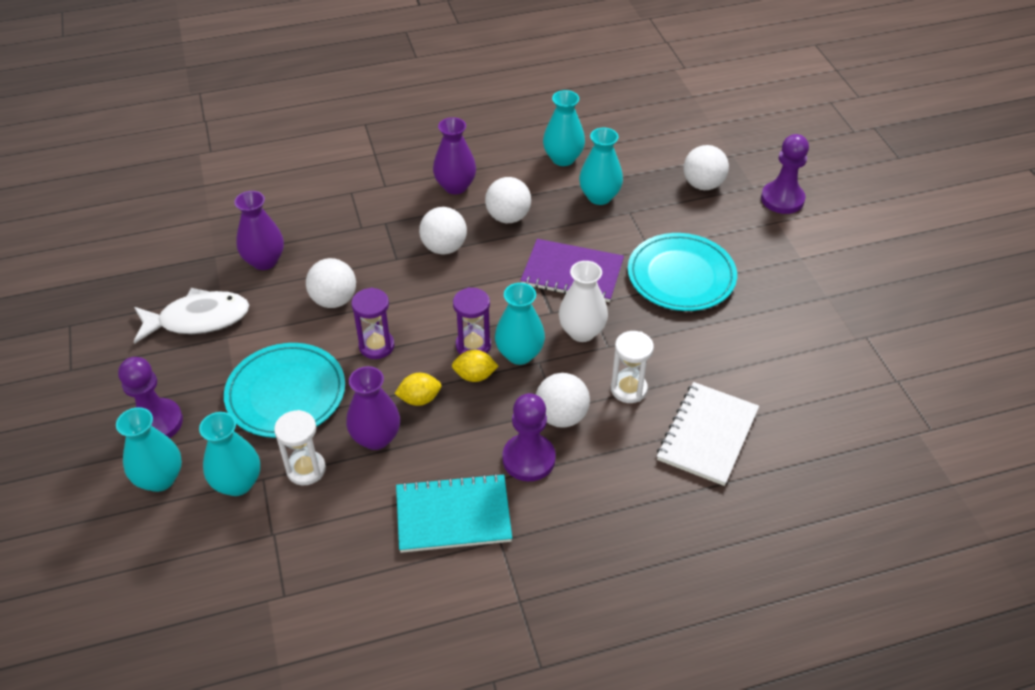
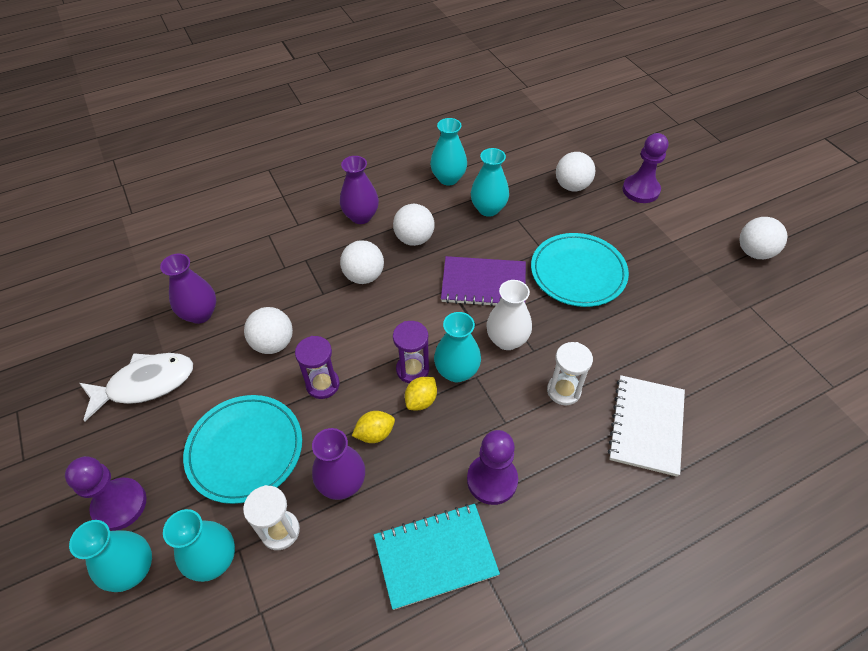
camera: 10 degrees left, 5 degrees up
yellow lemon [452,350,499,382] -> yellow lemon turned 45 degrees counterclockwise [405,377,437,410]
white ball [536,373,590,428] -> white ball moved to [740,217,787,259]

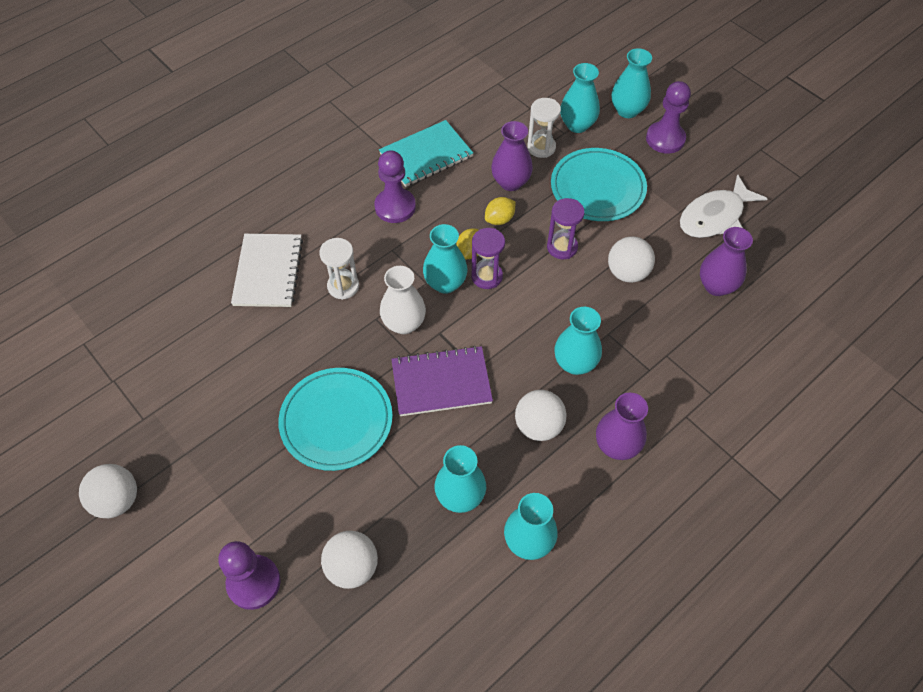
camera: 165 degrees right, 5 degrees up
white ball [340,240,384,284] -> turquoise vase [554,307,602,375]

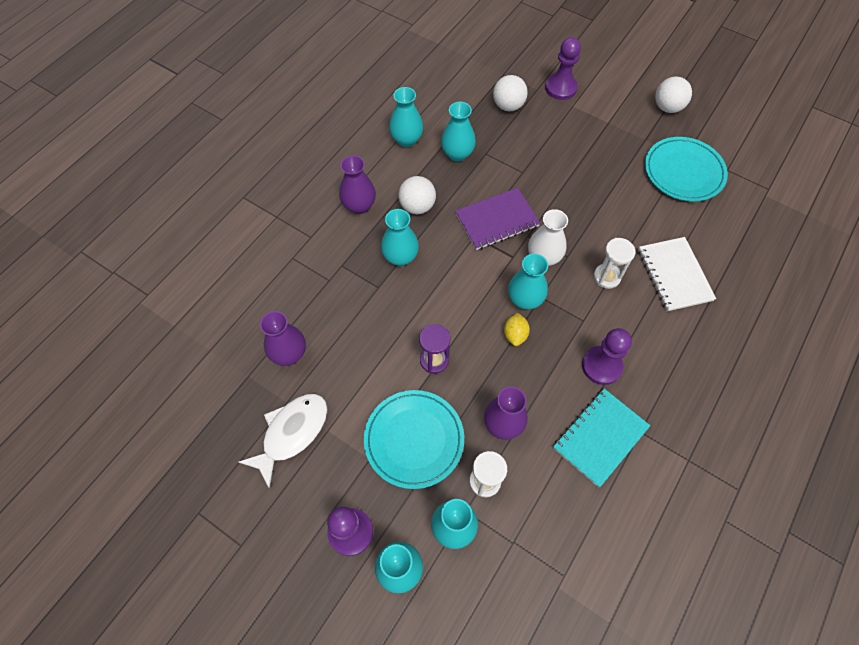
camera: 165 degrees right, 5 degrees up
turquoise plate [278,368,393,471] -> turquoise plate moved to [645,137,728,202]
purple hourglass [471,228,505,289] -> none
yellow lemon [485,197,516,225] -> none
white ball [608,236,655,283] -> none

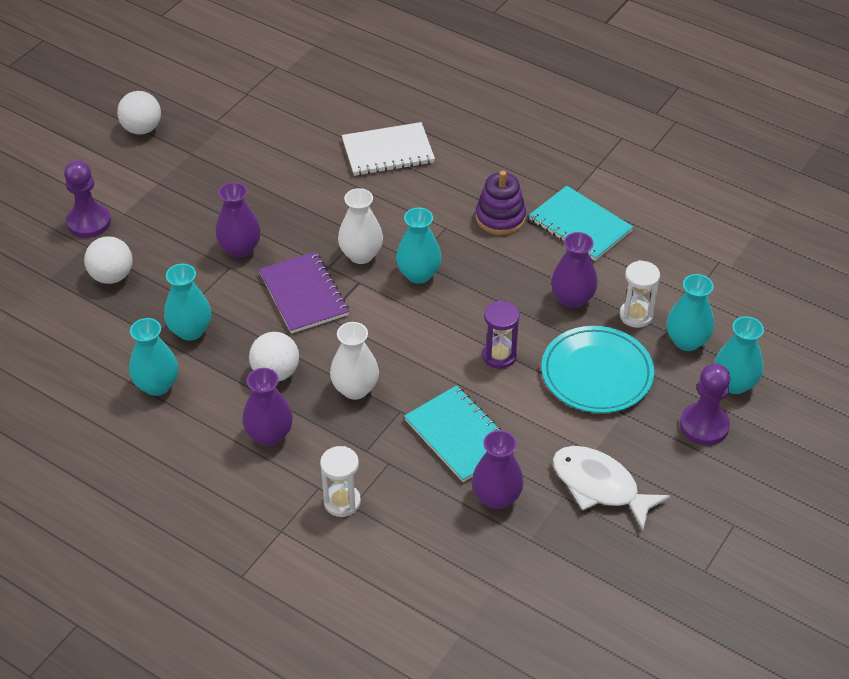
camera: 90 degrees left, 15 degrees down
turquoise vase [381,209,419,266] -> white vase [330,322,379,400]
yellow lemon [504,313,530,346] -> none
purple pawn [582,328,632,385] -> purple stacking toy [476,171,526,235]
white hourglass [594,238,636,289] -> white hourglass moved to [320,446,361,517]
turquoise plate [645,137,728,202] -> none
none -> purple vase [215,182,261,258]
none -> turquoise notebook [404,385,515,482]

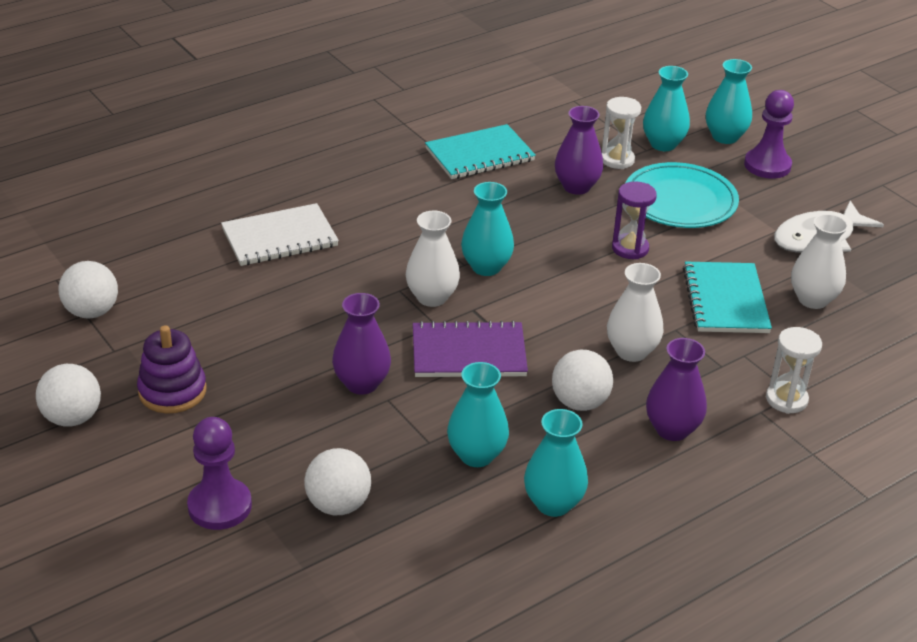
camera: 70 degrees left, 10 degrees down
white notebook [342,122,435,176] -> white notebook turned 60 degrees clockwise [221,203,339,266]
turquoise notebook [404,385,515,482] -> turquoise notebook turned 75 degrees counterclockwise [683,262,772,333]
purple vase [472,430,524,509] -> white vase [791,214,848,309]
purple stacking toy [476,171,526,235] -> purple stacking toy moved to [137,325,207,414]
none -> white ball [58,261,118,319]

